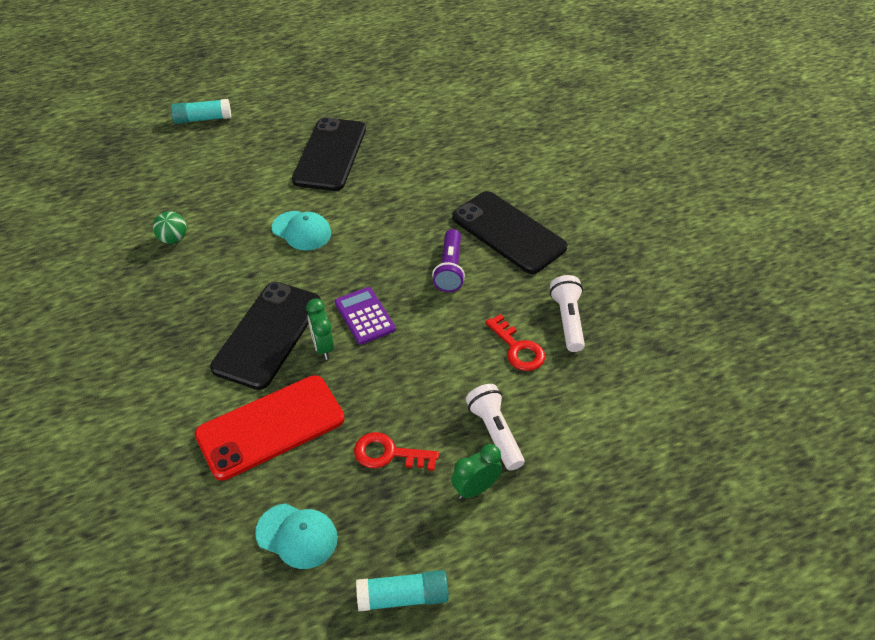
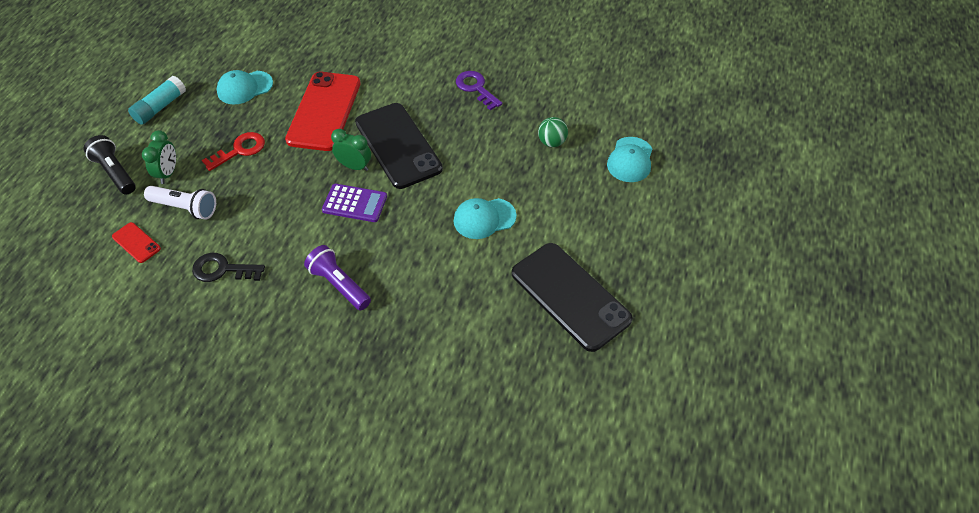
camera: 130 degrees right, 5 degrees up
turquoise glue stick [171,99,231,124] -> none
black phone [452,191,568,274] -> none
red key [485,314,545,371] -> black key [192,253,265,282]
white flashlight [550,275,585,352] -> none
none -> black flashlight [84,135,135,195]
none -> red phone [112,222,161,263]
none -> purple key [456,71,502,110]
none -> turquoise cap [607,137,652,182]

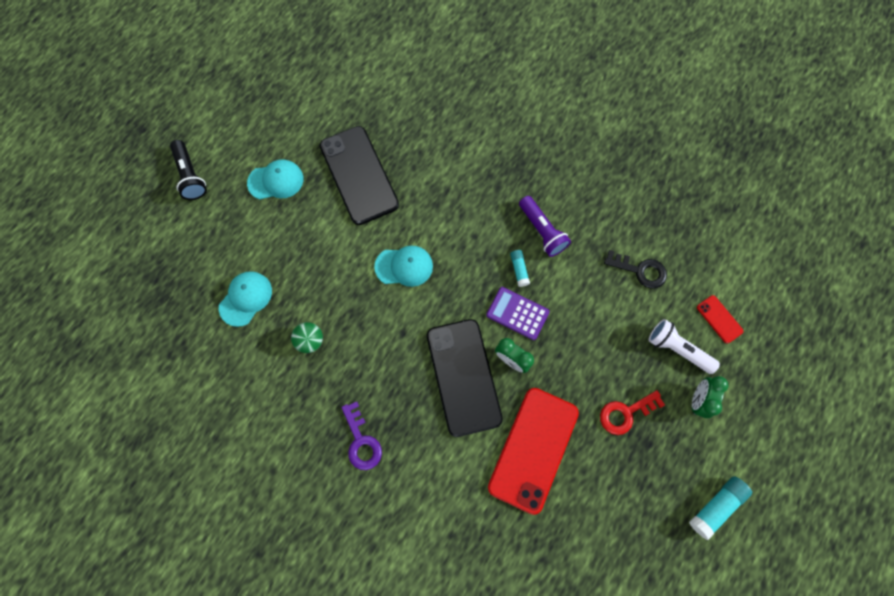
camera: 165 degrees left, 20 degrees up
black flashlight [84,135,135,195] -> black flashlight moved to [170,140,207,200]
turquoise cap [217,70,273,104] -> turquoise cap moved to [247,159,303,200]
none -> turquoise glue stick [510,250,530,287]

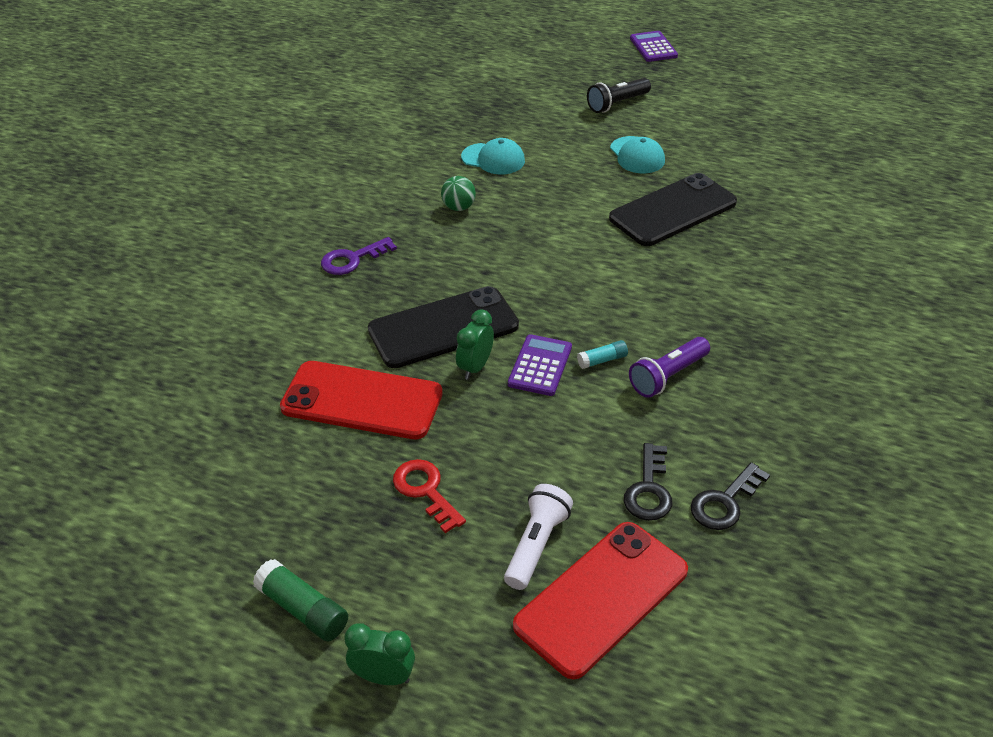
camera: 80 degrees right, 30 degrees down
turquoise cap [374,245,433,287] -> none
turquoise glue stick [689,476,752,540] -> green glue stick [253,559,348,641]
green clock [692,376,729,418] -> green clock moved to [344,623,415,685]
red phone [697,295,743,343] -> red phone [513,522,688,679], size x2.29
none -> purple calculator [630,31,678,62]
none -> black key [690,462,770,530]

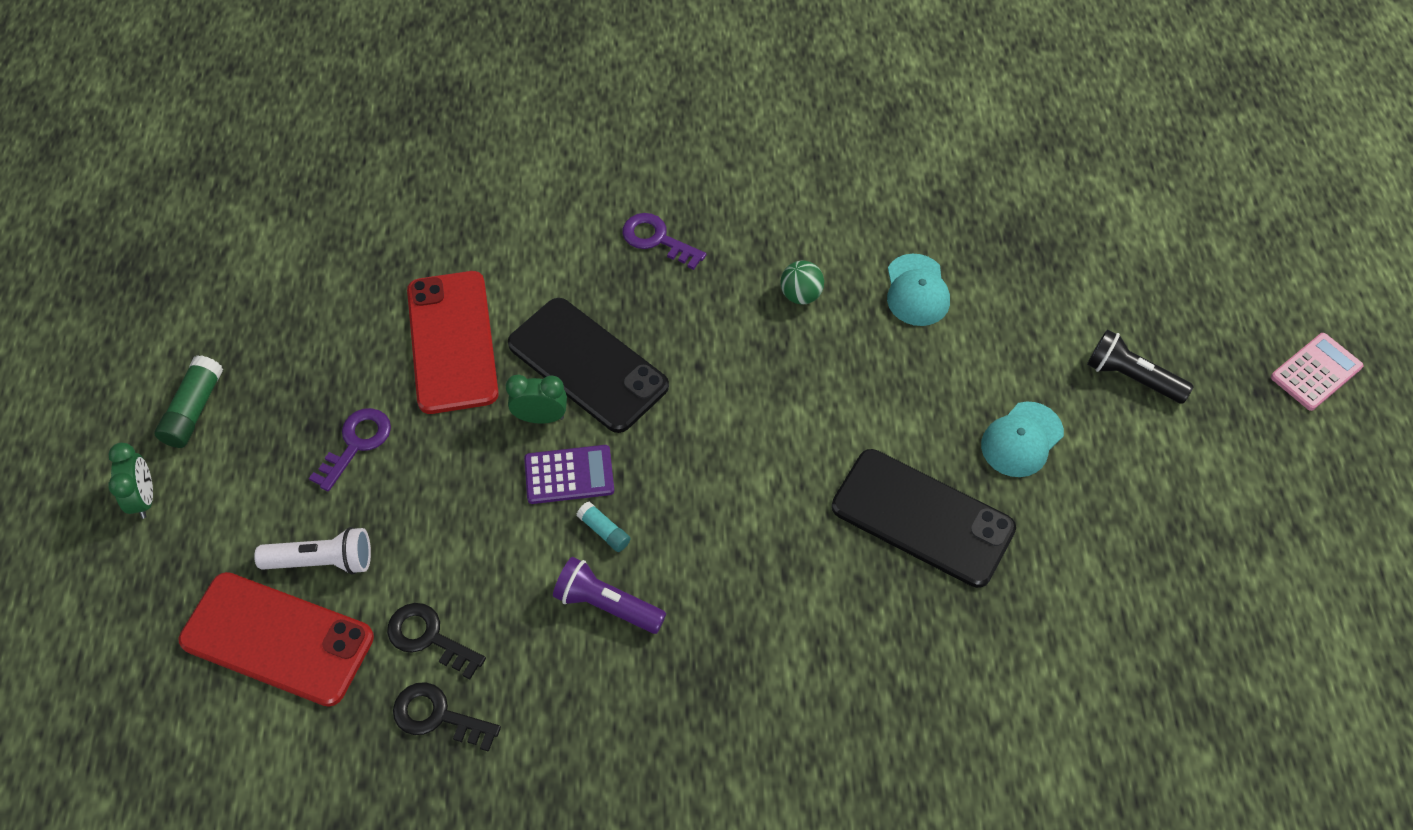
camera: 65 degrees right, 15 degrees up
red key [393,459,466,533] -> purple key [309,408,391,491]
black key [624,443,672,521] -> black key turned 45 degrees clockwise [387,603,486,679]
purple calculator [630,31,678,62] -> pink calculator [1271,333,1364,411]

